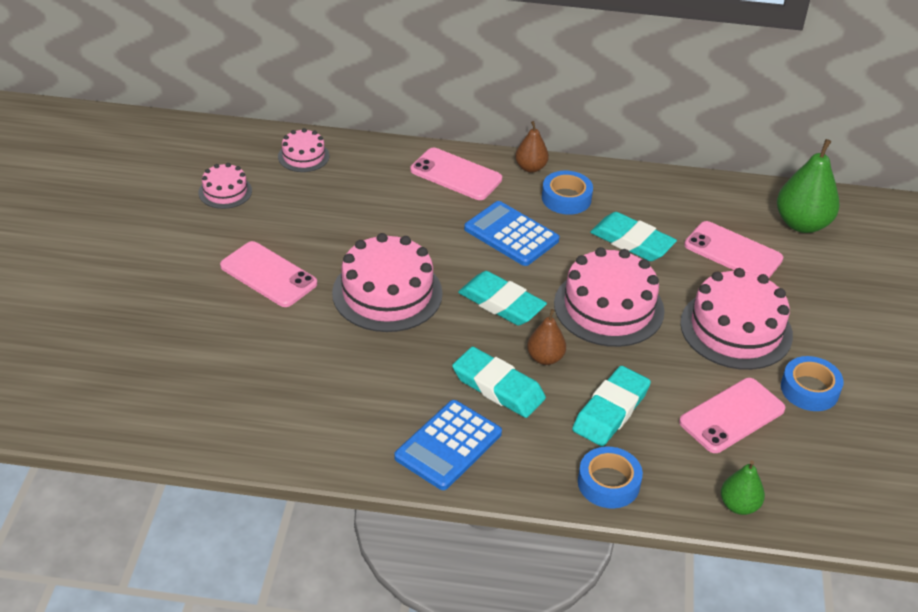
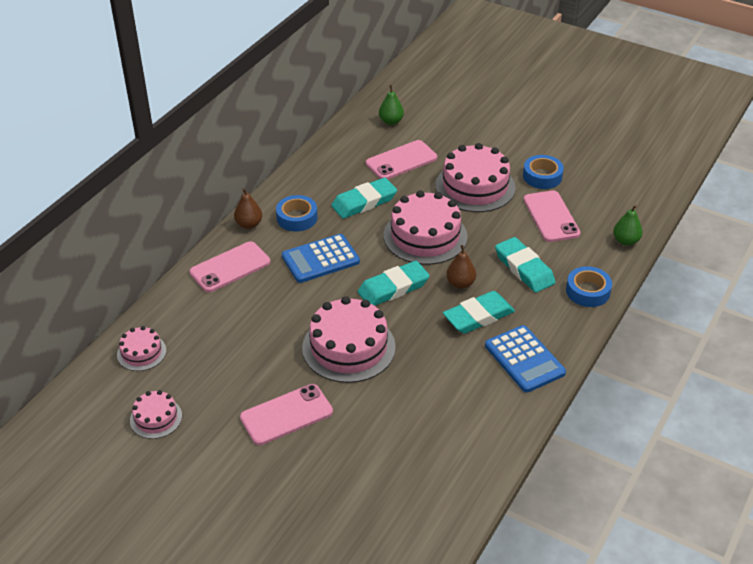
camera: 65 degrees left, 0 degrees up
green pear [777,139,840,233] -> green pear [379,85,404,125], size x0.57

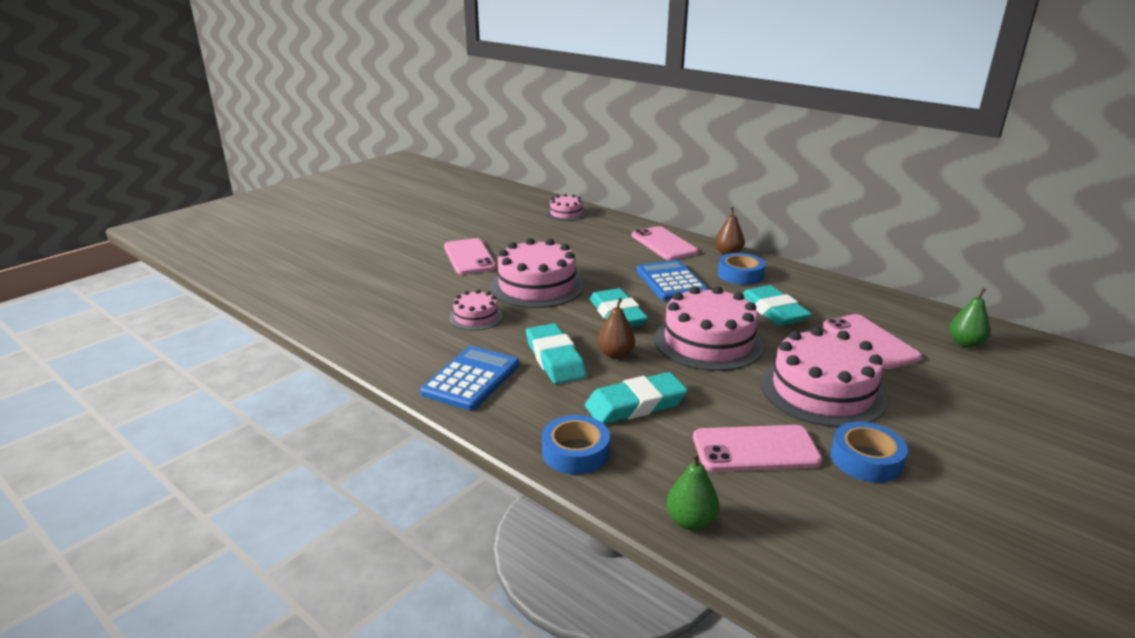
camera: 100 degrees right, 15 degrees down
pink cake [130,390,182,439] -> pink cake moved to [449,290,503,331]
blue calculator [485,325,566,393] -> blue calculator turned 135 degrees clockwise [420,346,519,411]

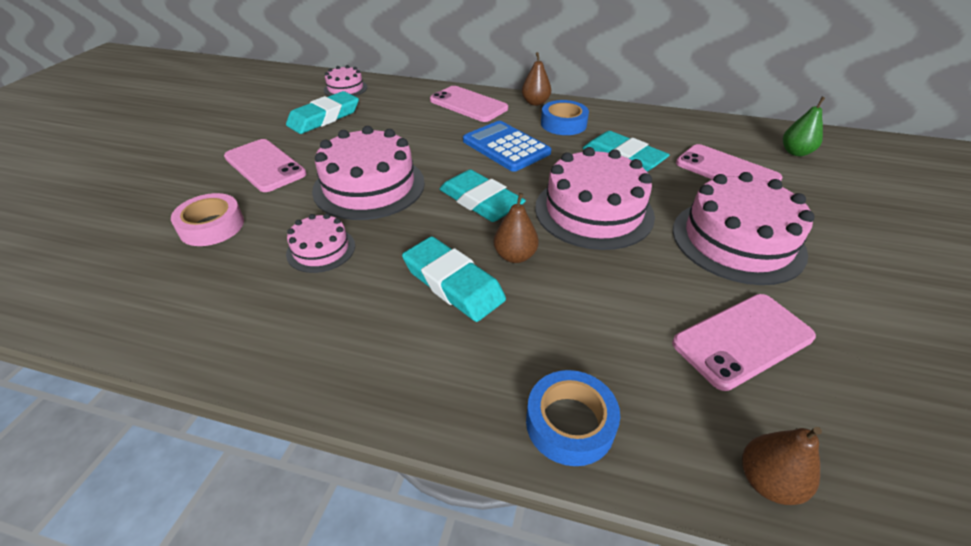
camera: 25 degrees left, 15 degrees up
blue calculator [420,346,519,411] -> none
turquoise eraser [585,372,688,424] -> turquoise eraser moved to [286,91,359,134]
green pear [666,453,719,530] -> brown pear [742,427,822,505]
blue tape [831,422,908,483] -> none
none -> pink tape [171,193,244,246]

